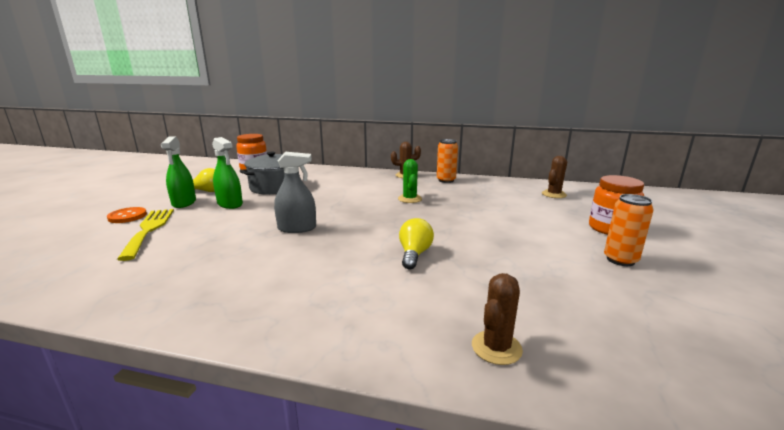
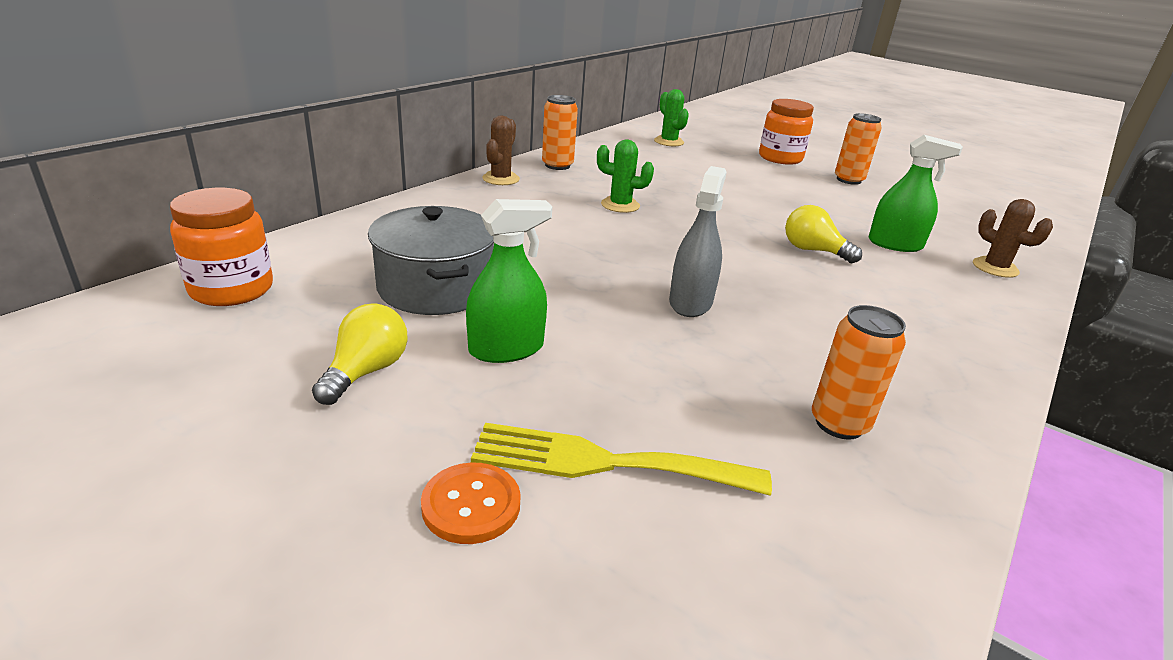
camera: 70 degrees left, 10 degrees up
green spray bottle [161,136,196,208] -> green spray bottle moved to [868,135,963,252]
brown cactus [542,156,567,198] -> green cactus [654,89,689,146]
none -> orange can [812,305,906,440]

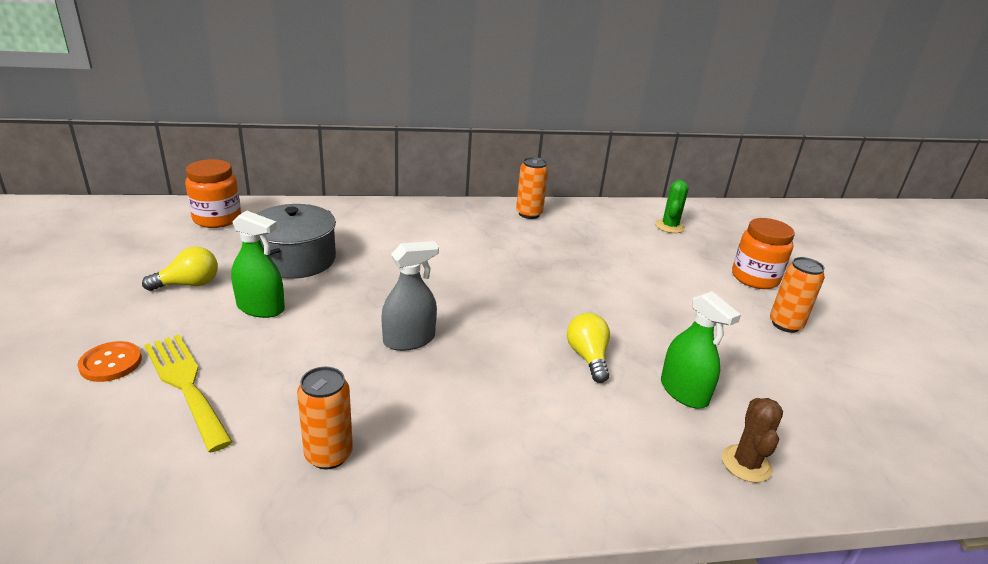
camera: 45 degrees right, 0 degrees up
brown cactus [482,115,520,185] -> none
green cactus [597,140,654,213] -> none

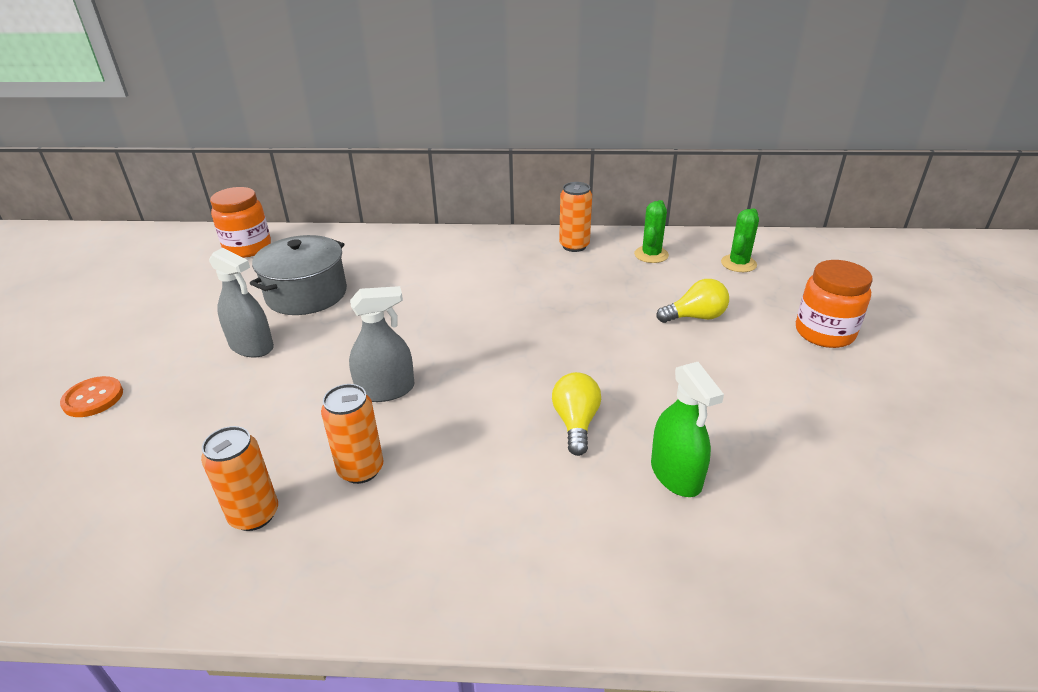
camera: 15 degrees right, 5 degrees up
yellow light bulb [142,247,218,291] -> yellow light bulb moved to [657,279,729,323]
yellow fork [144,334,233,452] -> none
green spray bottle [231,211,285,318] -> grey spray bottle [209,248,274,357]
brown cactus [722,398,783,483] -> none
orange can [770,257,825,333] -> orange can moved to [321,384,383,484]
none -> green cactus [634,200,669,263]

